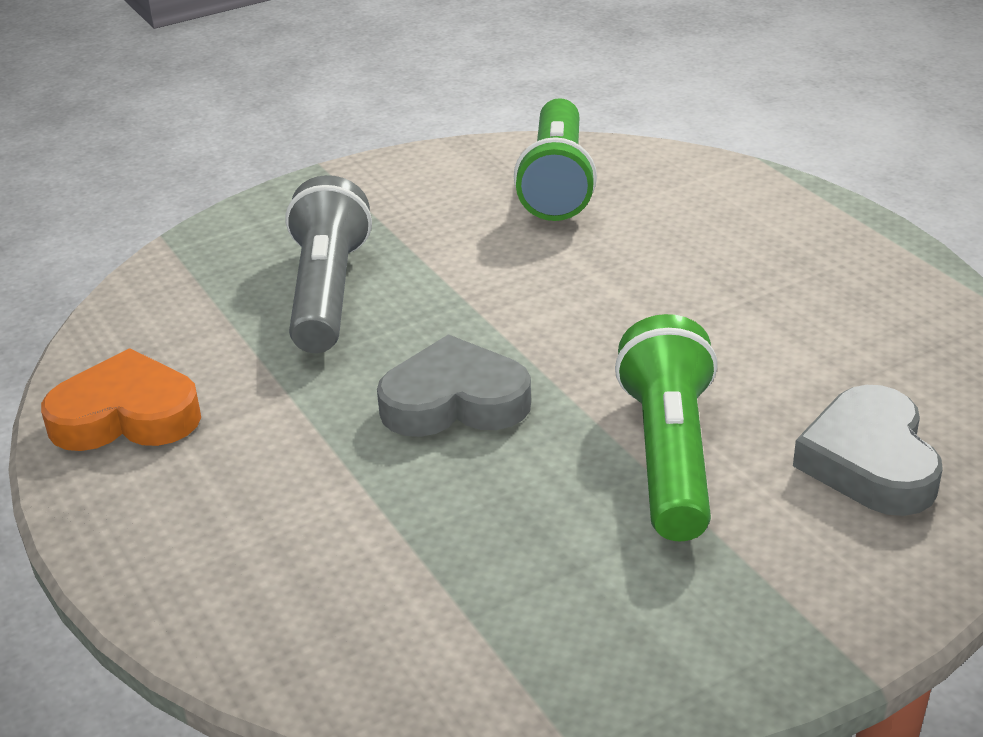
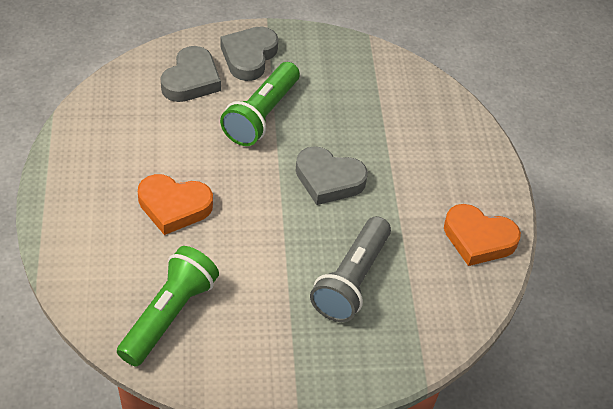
camera: 160 degrees left, 15 degrees up
none -> orange heart [138,174,213,235]
none -> grey heart [220,26,278,81]

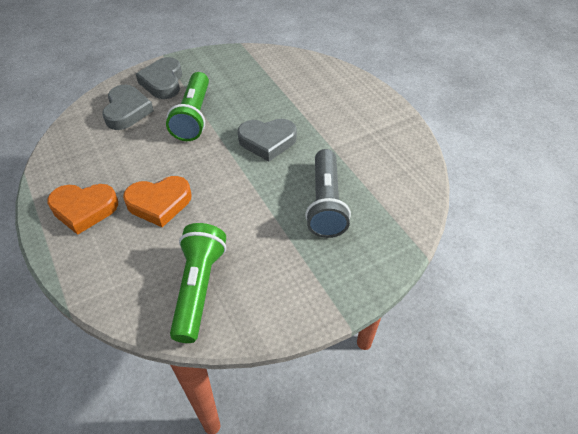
camera: 20 degrees left, 0 degrees up
orange heart [444,204,521,266] -> orange heart moved to [47,184,118,235]

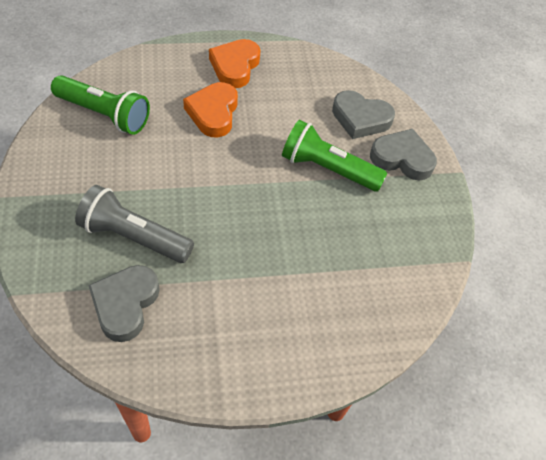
camera: 105 degrees right, 5 degrees up
grey heart [238,119,297,162] -> grey heart moved to [88,265,160,342]

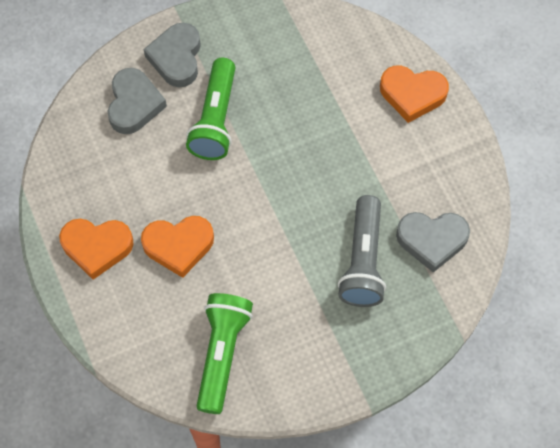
camera: 100 degrees left, 10 degrees up
none -> orange heart [380,65,449,123]

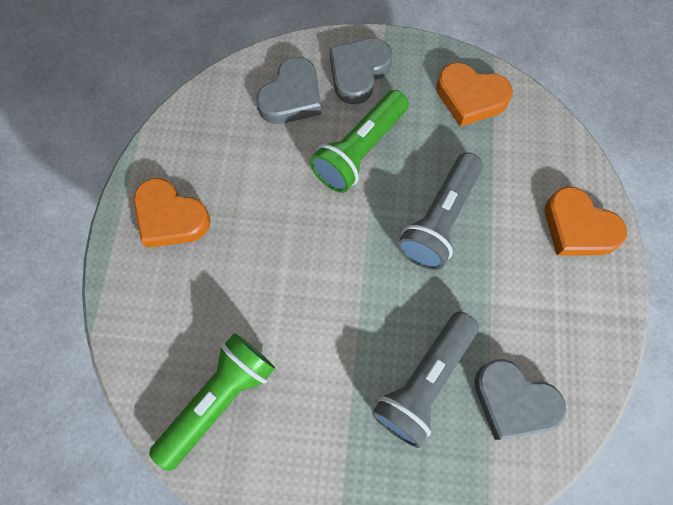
camera: 30 degrees right, 5 degrees up
orange heart [141,216,214,278] -> orange heart moved to [436,62,513,127]
none -> grey flashlight [397,152,483,270]

